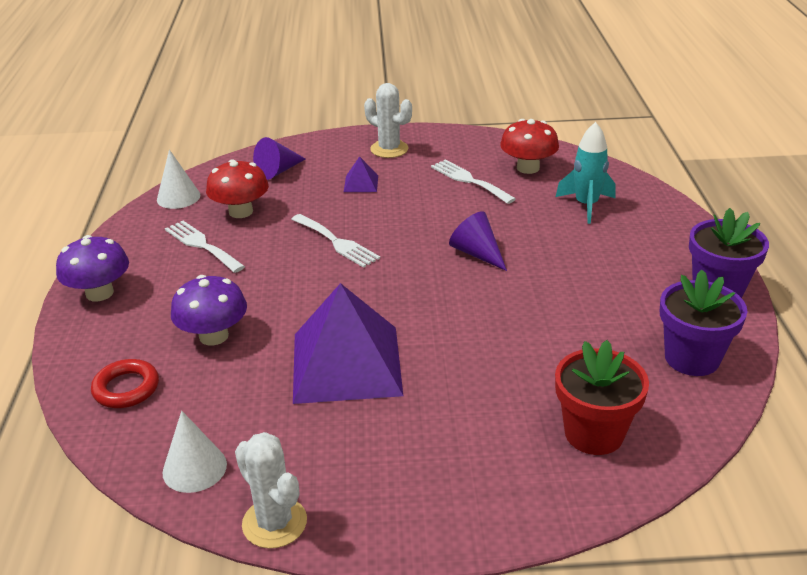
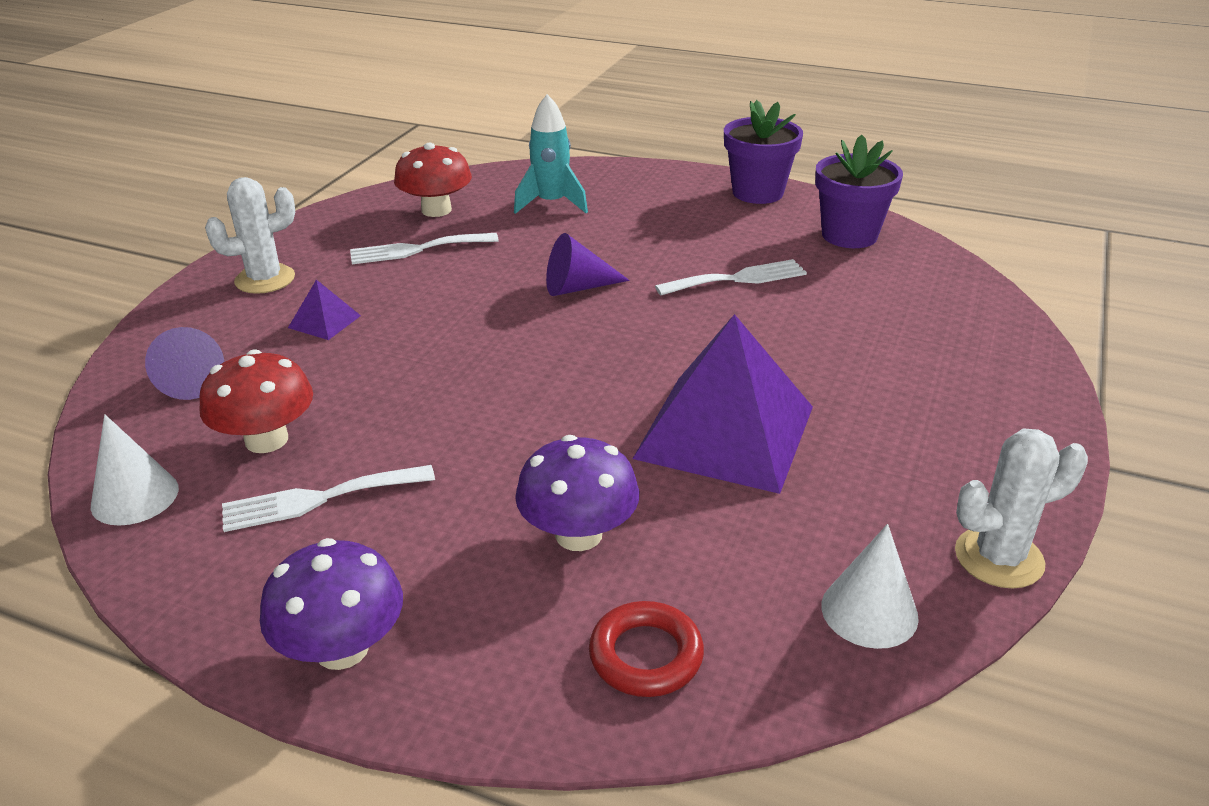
camera: 65 degrees left, 0 degrees up
white fork [291,214,380,268] -> white fork moved to [655,259,807,295]
red flower pot [555,340,649,455] -> none

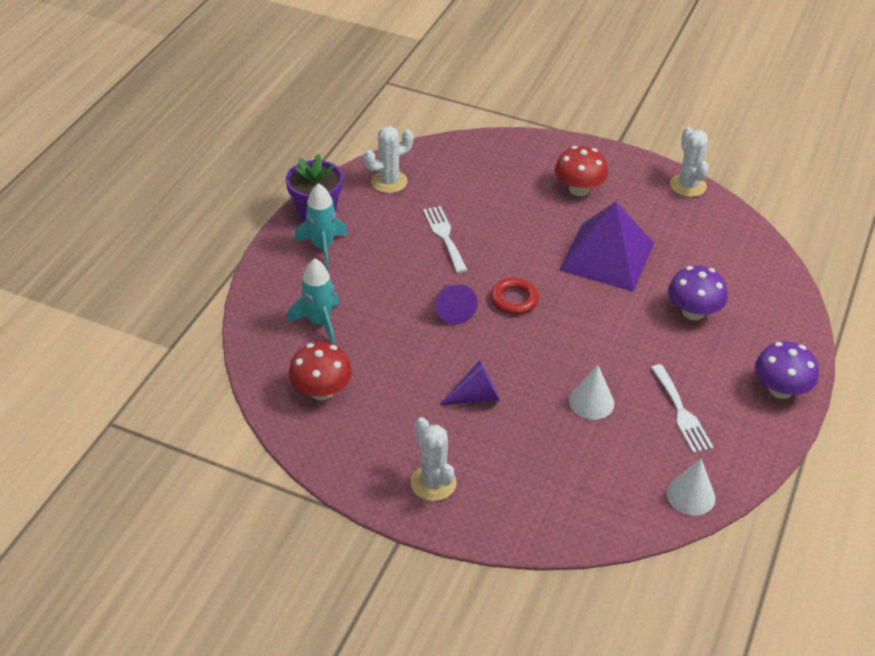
camera: 90 degrees left, 10 degrees up
purple cone [145,327,225,400] -> purple cone moved to [439,360,500,405]
red mushroom [199,349,313,453] -> red mushroom moved to [555,146,608,196]
purple pyramid [288,280,361,340] -> none
white fork [350,233,499,264] -> none
red ring [589,601,704,697] -> red ring moved to [491,278,539,315]
purple flower pot [815,135,903,248] -> white cactus [364,126,413,193]
white cone [821,524,919,649] -> white cone moved to [569,364,614,420]
none -> turquoise rocket [294,183,348,268]

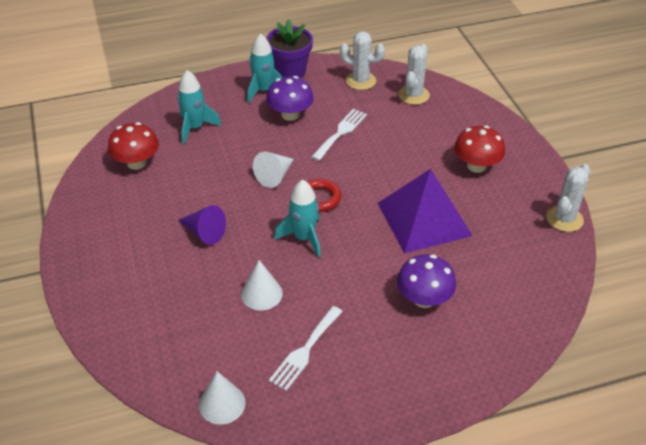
camera: 50 degrees right, 0 degrees up
white cactus [411,417,457,501] -> white cactus moved to [398,44,430,105]
purple cone [436,285,478,325] -> white cone [253,152,294,188]
purple mushroom [755,341,819,399] -> purple mushroom moved to [266,76,314,121]
none -> turquoise rocket [274,179,321,258]

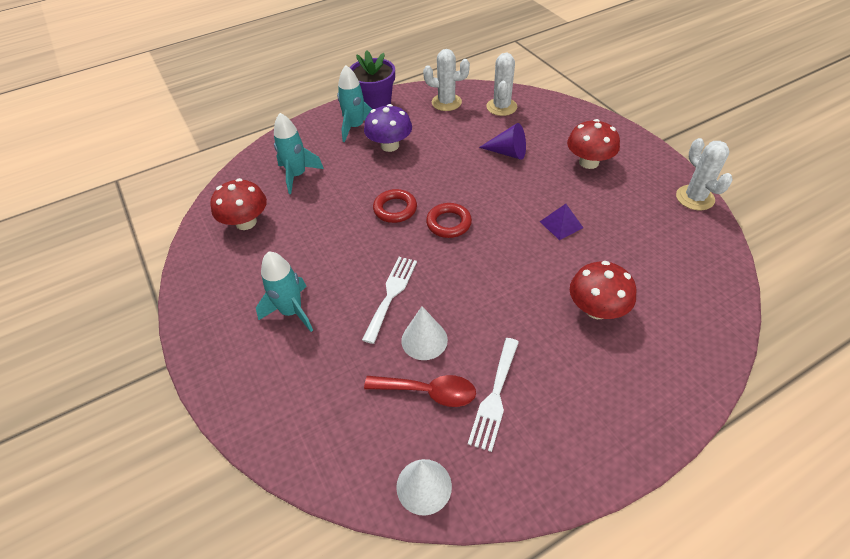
camera: 10 degrees left, 5 degrees up
purple cone [178,205,226,245] -> purple cone moved to [479,123,526,160]
white cone [253,152,294,188] -> red ring [373,189,417,223]
turquoise rocket [274,179,321,258] -> turquoise rocket moved to [256,251,313,332]
white fork [311,109,367,161] -> white fork moved to [362,257,417,344]
purple pyramid [378,169,473,253] -> purple pyramid [540,204,583,240], size x0.41
purple mushroom [397,254,456,308] -> red mushroom [570,261,636,319]
white cactus [546,164,590,232] -> white cactus turned 45 degrees counterclockwise [676,138,733,210]
none -> red spoon [364,375,476,407]

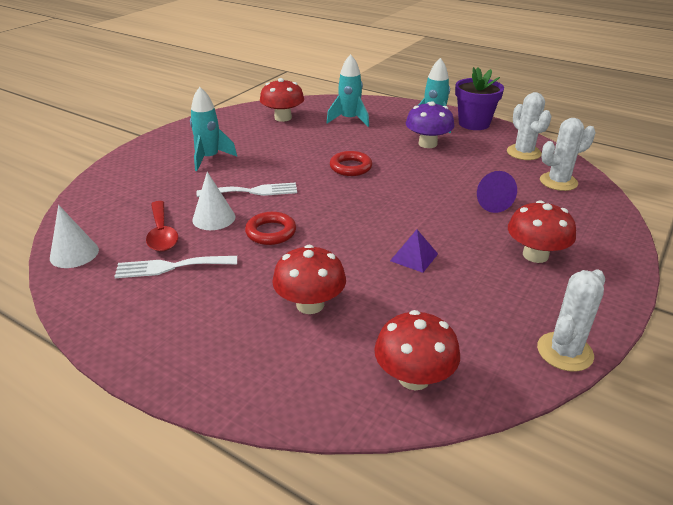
camera: 60 degrees right, 15 degrees down
red ring [426,203,472,238] -> red ring moved to [245,212,296,245]
none -> red mushroom [374,310,460,390]

